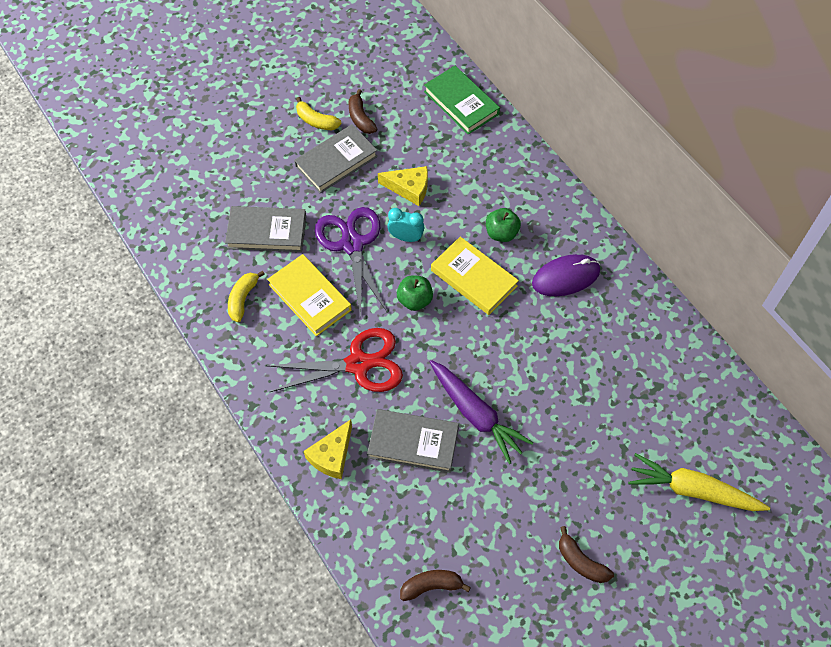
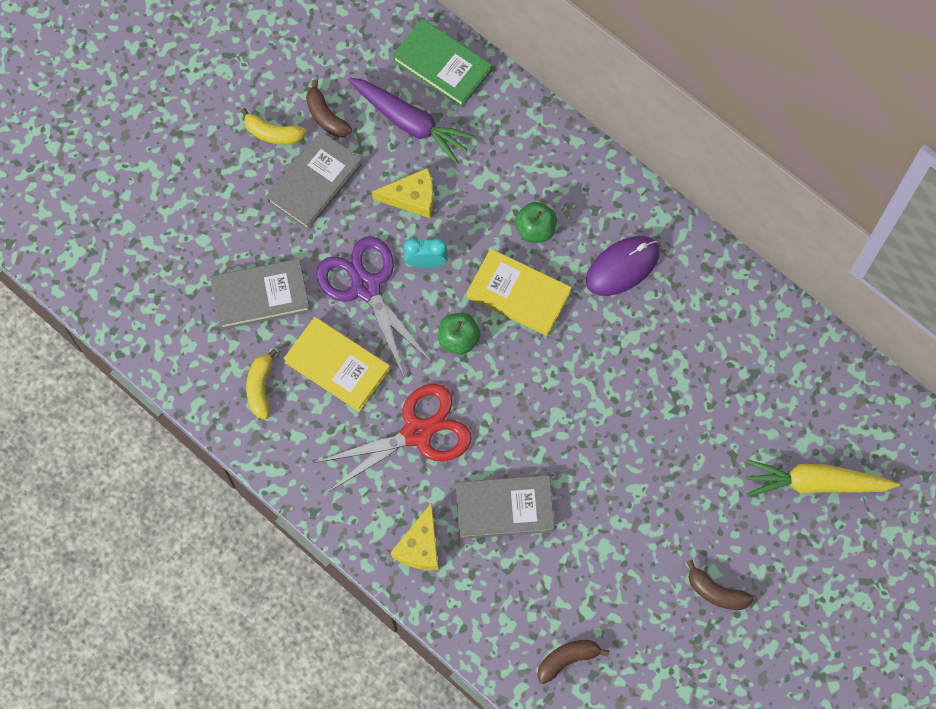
camera: 15 degrees left, 10 degrees up
purple carrot [430,360,533,464] -> purple carrot moved to [348,77,476,164]

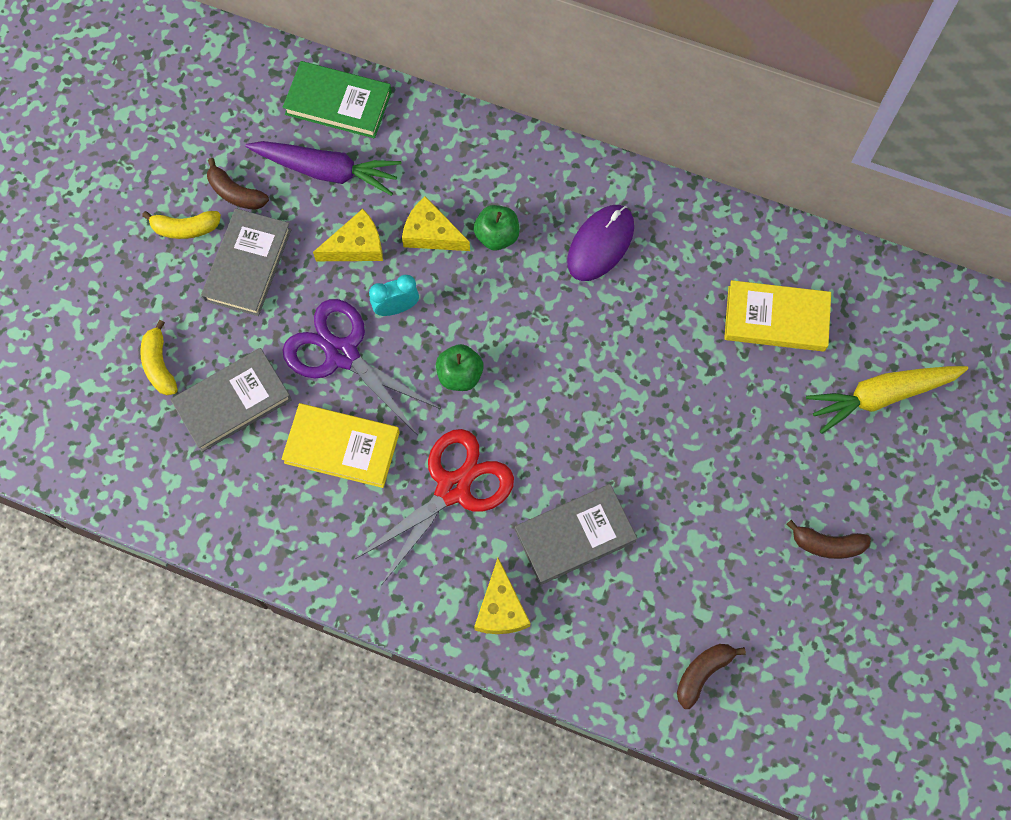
camera: 20 degrees left, 0 degrees up
yellow banana [246,349,278,419] -> yellow banana moved to [140,320,178,395]
yellow book [467,249,572,336] -> yellow book moved to [724,280,831,352]
none -> yellow cheese [402,196,470,251]

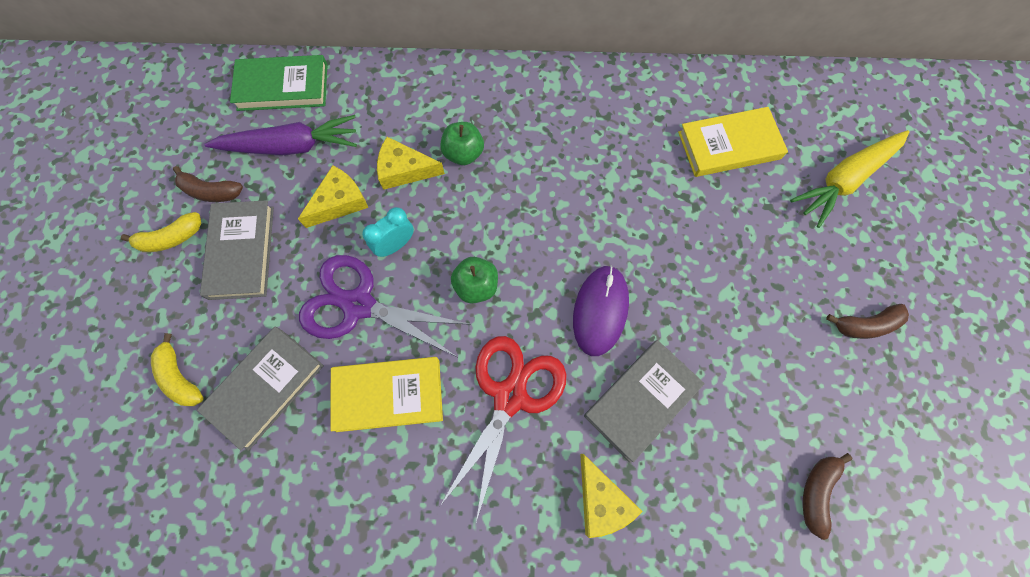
camera: 20 degrees left, 0 degrees up
purple mouse [567,205,634,281] -> purple mouse moved to [573,265,629,356]

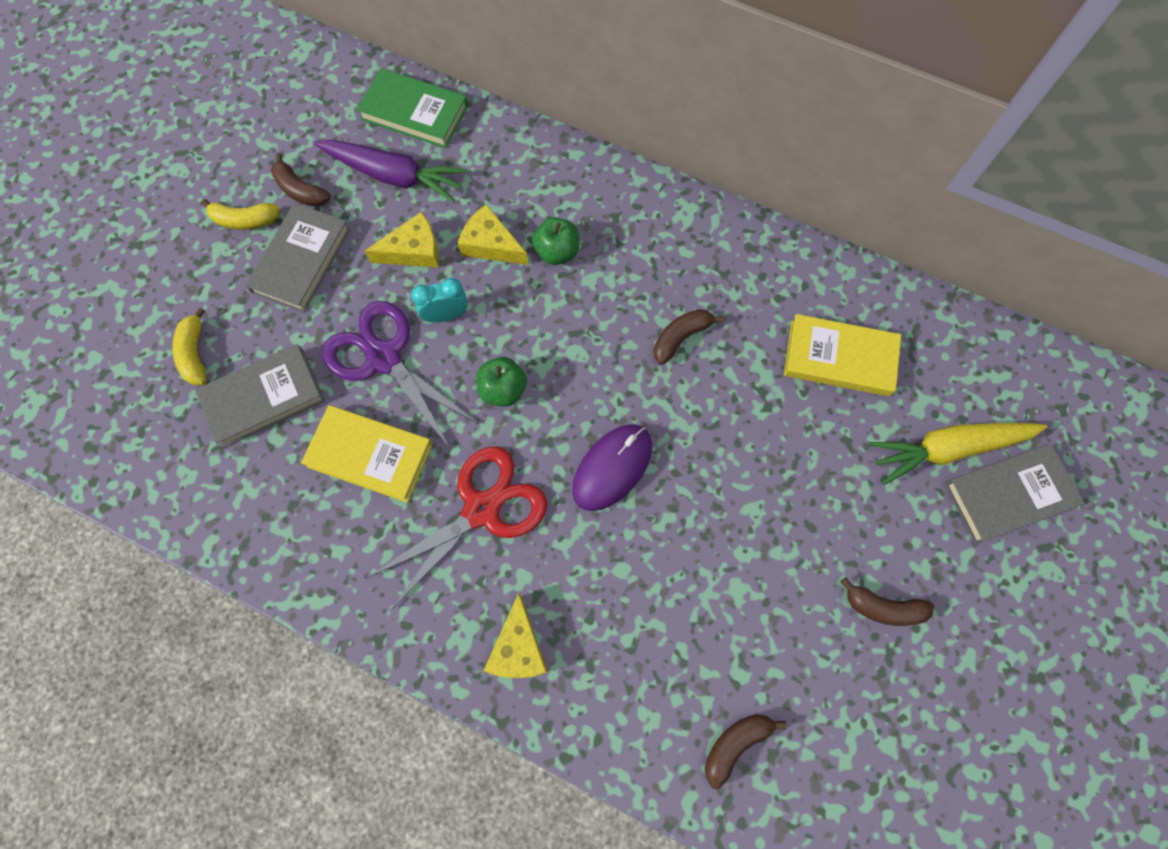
camera: 25 degrees right, 0 degrees up
grey book [584,340,705,462] -> grey book moved to [944,444,1085,544]
none -> brown banana [654,309,724,365]

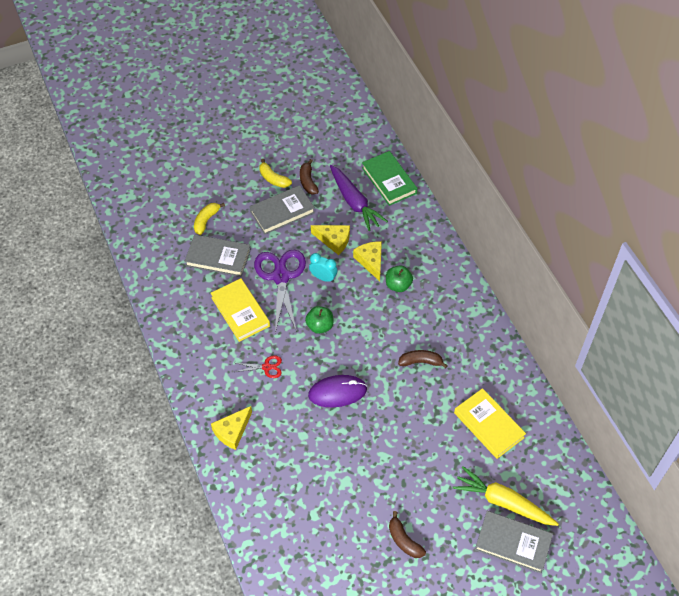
camera: 40 degrees right, 15 degrees down
red scissors [365,447,548,610] -> red scissors [235,355,282,378], size x0.47
brown banana [705,714,787,790] -> none

